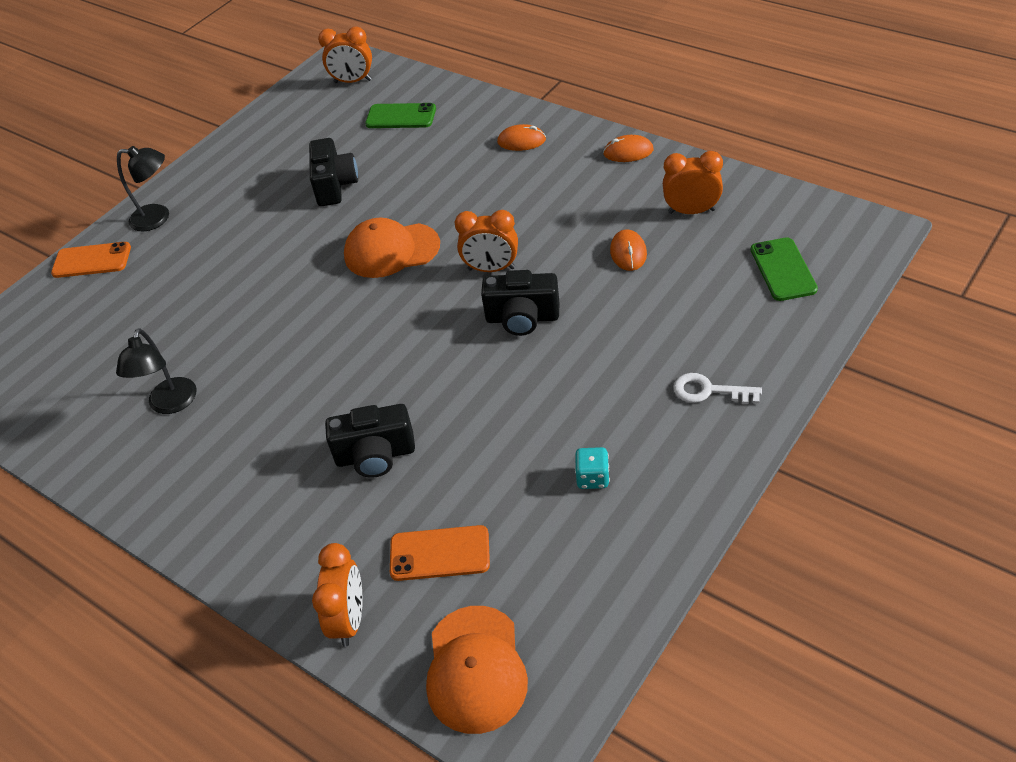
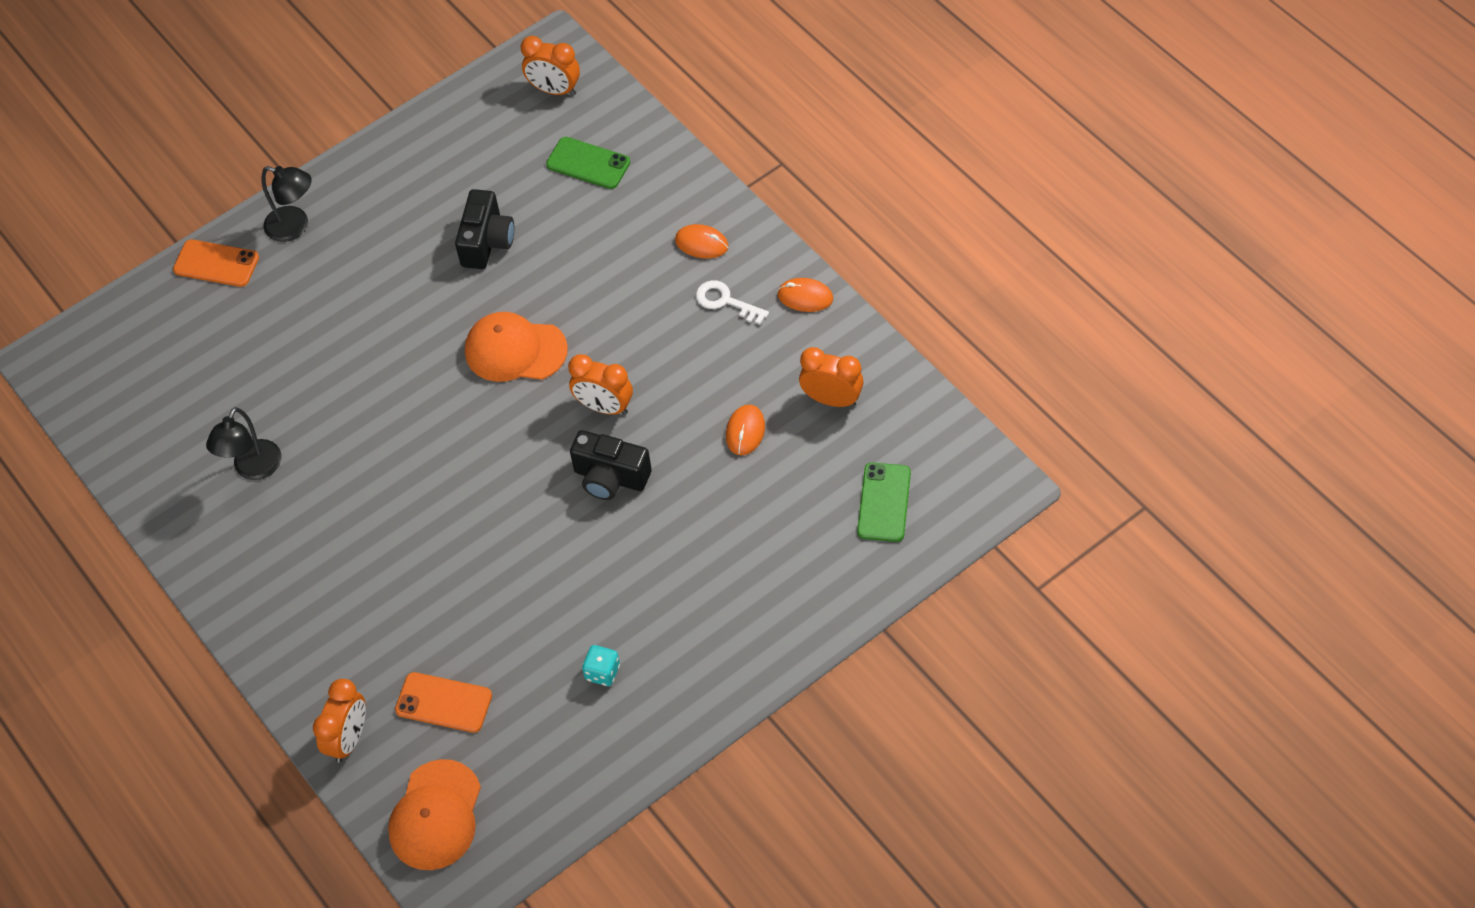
camera: 15 degrees right, 10 degrees up
black camera [325,404,415,478] -> none
white key [673,373,762,404] -> white key moved to [696,280,769,325]

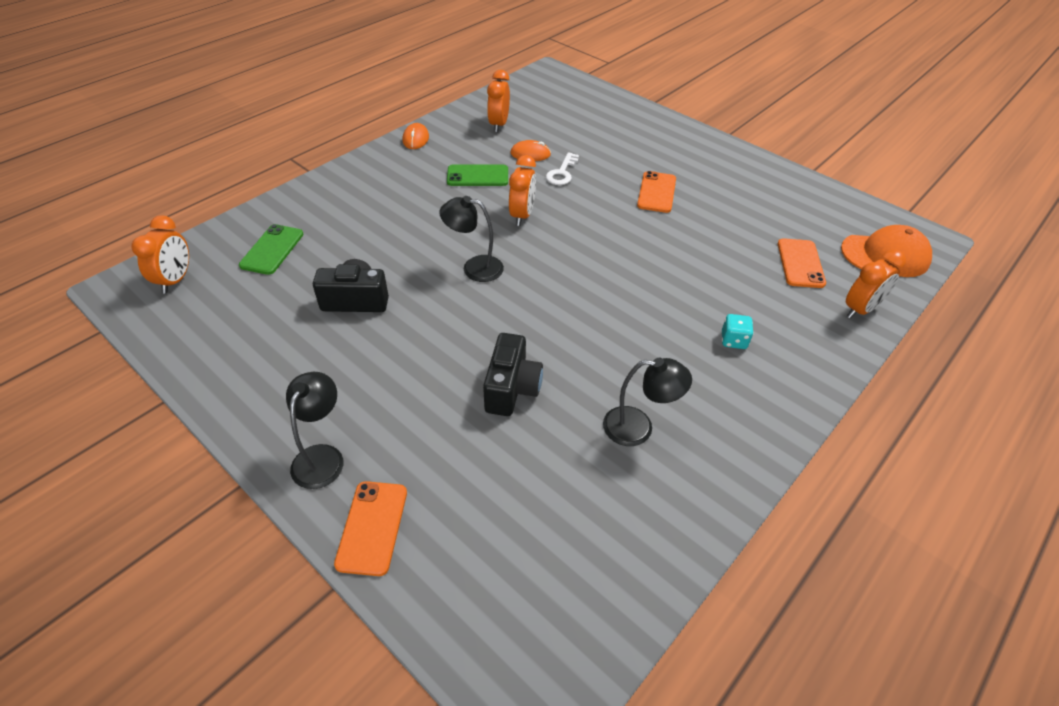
camera: 105 degrees left, 10 degrees down
orange clock [313,679,366,763] -> orange clock turned 135 degrees clockwise [846,250,906,319]
orange cap [465,312,568,382] -> black lamp [439,196,504,282]
black camera [570,430,652,500] -> black camera moved to [483,333,543,416]
turquoise dice [582,645,620,686] -> turquoise dice moved to [722,314,754,349]
orange mouse [675,224,729,259] -> none
white key [696,280,769,325] -> white key moved to [546,152,579,185]
green phone [857,463,911,542] -> green phone moved to [447,164,508,186]
none -> orange phone [637,171,676,213]

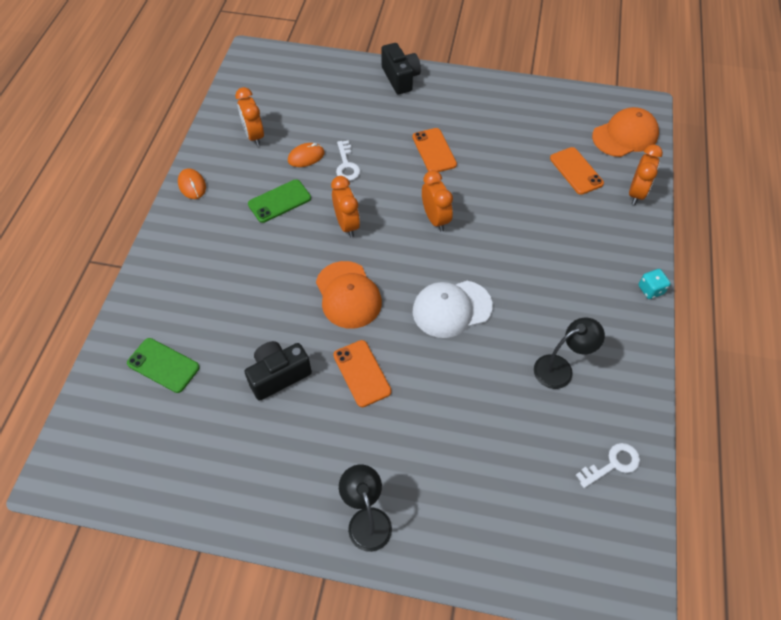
camera: 30 degrees left, 10 degrees up
orange clock [132,215,189,293] -> orange clock moved to [422,170,453,232]
green phone [239,224,304,275] -> green phone turned 45 degrees counterclockwise [127,338,200,393]
orange phone [334,481,407,576] -> orange phone moved to [333,340,392,407]
black lamp [439,196,504,282] -> orange cap [316,261,382,329]
black camera [483,333,543,416] -> black camera moved to [381,43,421,94]
turquoise dice [722,314,754,349] -> turquoise dice moved to [639,269,671,299]
none -> white cap [413,281,493,338]
none -> white key [576,443,640,488]

